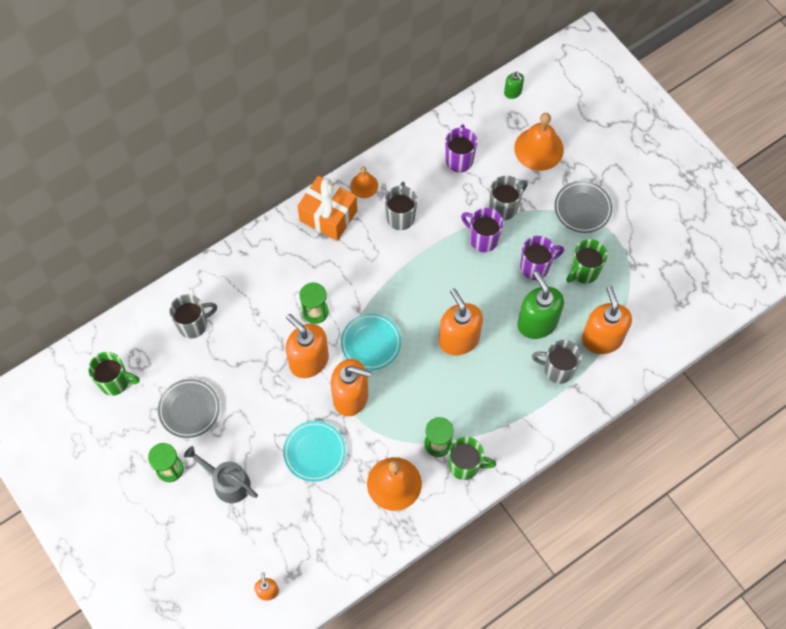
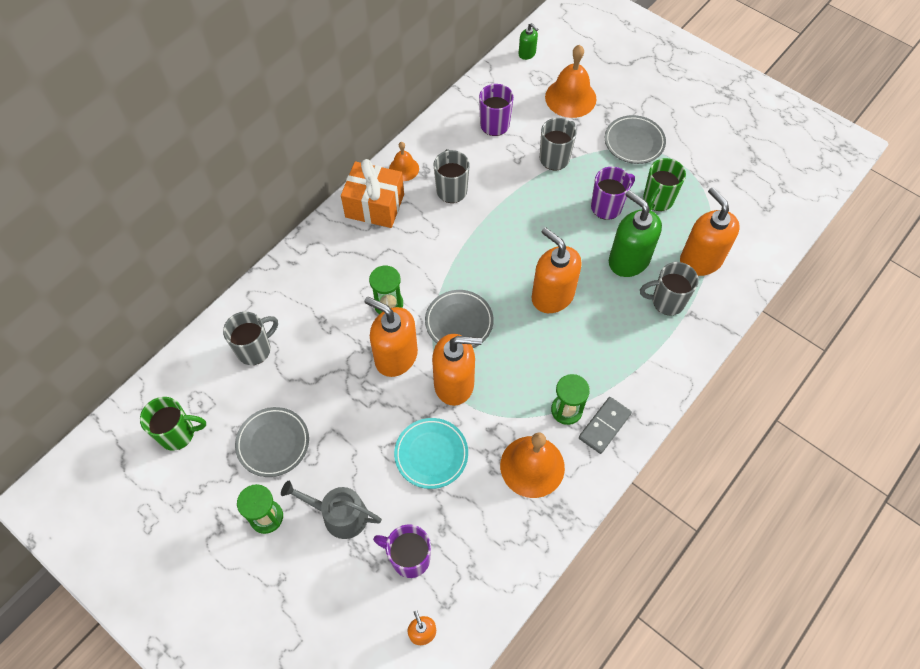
camera: 15 degrees left, 5 degrees down
turquoise plate [341,313,401,370] -> grey plate [425,290,493,348]
green mug [448,437,496,480] -> grey domino [579,397,632,454]
purple mug [461,208,503,252] -> purple mug moved to [373,524,431,578]

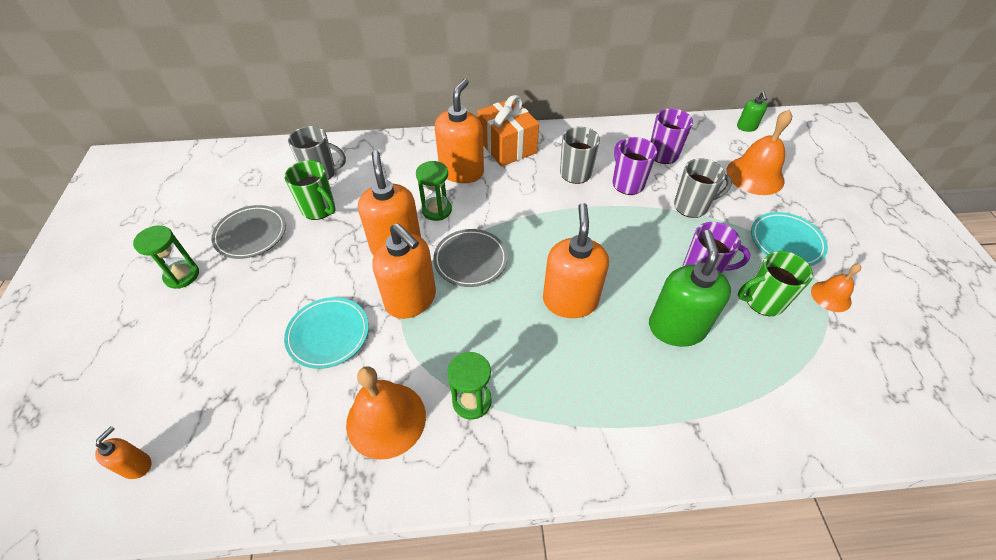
camera: 45 degrees right, 10 degrees down
green mug [140,397,206,451] -> green mug moved to [284,160,336,220]
grey watering can [281,481,382,539] -> none
purple mug [373,524,431,578] -> purple mug moved to [613,137,657,195]
orange bell [389,142,419,181] -> orange bell moved to [811,264,861,312]
grey domino [579,397,632,454] -> none
grey plate [605,115,666,164] -> turquoise plate [751,212,828,266]
grey mug [640,262,699,316] -> none
orange soap dispenser [680,187,740,276] -> orange soap dispenser moved to [435,79,484,183]

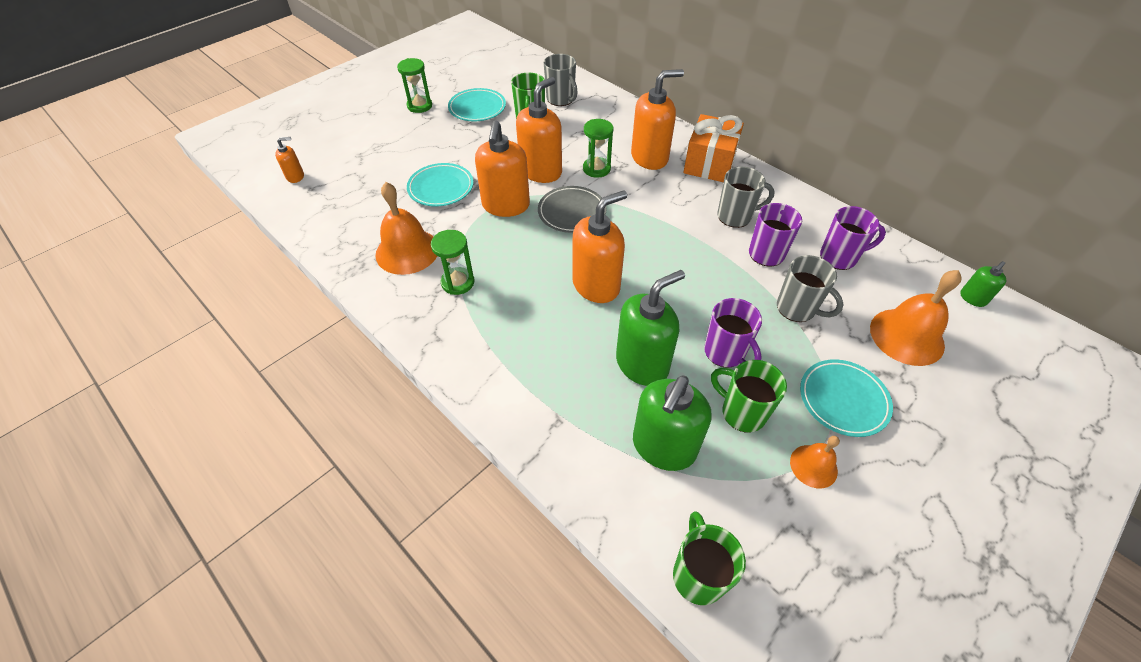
camera: 50 degrees right, 0 degrees up
grey plate [211,205,286,259] -> turquoise plate [448,88,506,121]
none -> green soap dispenser [633,375,712,471]
none -> green mug [673,511,746,605]

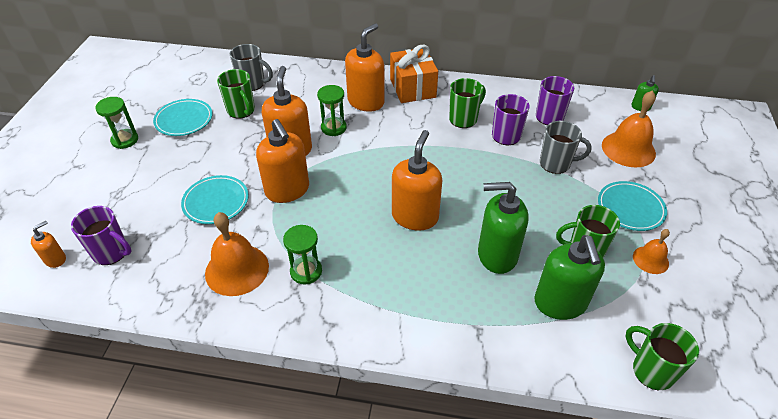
camera: 35 degrees left, 5 degrees down
grey plate [538,186,606,233] -> none
green soap dispenser [616,270,685,386] -> green soap dispenser turned 105 degrees counterclockwise [478,182,528,274]
purple mug [704,298,762,368] -> purple mug moved to [71,206,131,265]
grey mug [717,167,775,228] -> green mug [449,78,486,128]

